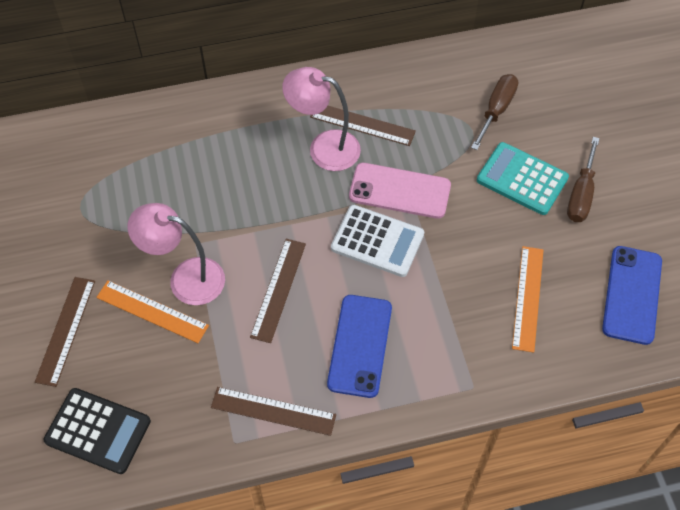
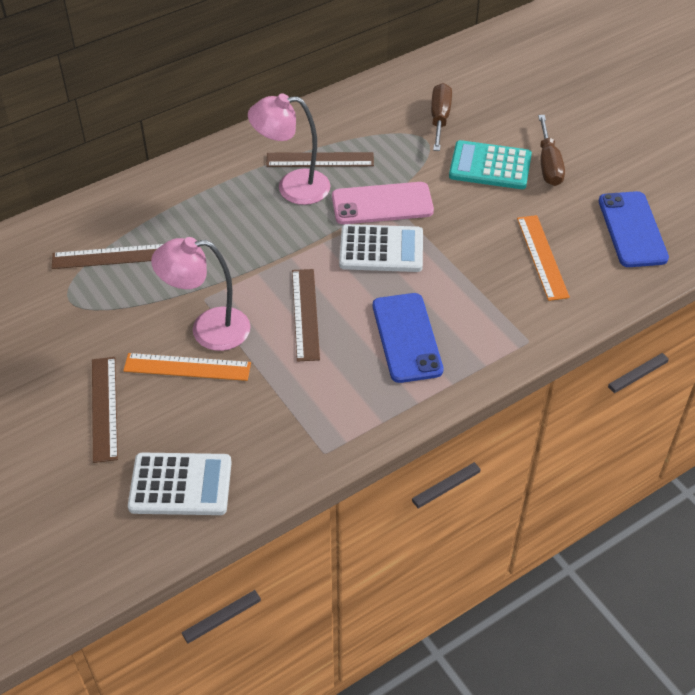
camera: 20 degrees left, 10 degrees down
black calculator [44,388,151,474] -> white calculator [128,453,232,515]
brown ruler [211,387,336,436] -> brown ruler moved to [52,244,163,269]

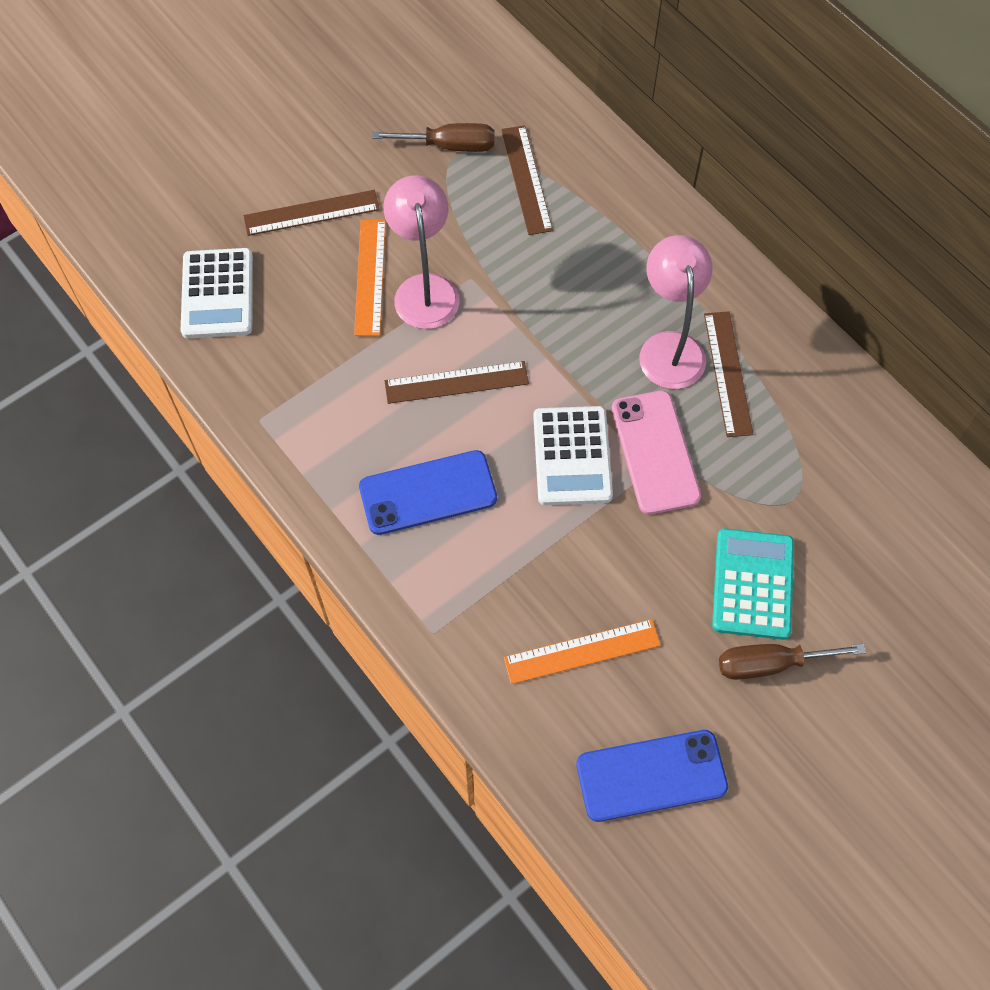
camera: 85 degrees right, 15 degrees up
brown screwdriver [431,83,452,151] -> brown screwdriver moved to [372,123,494,152]

